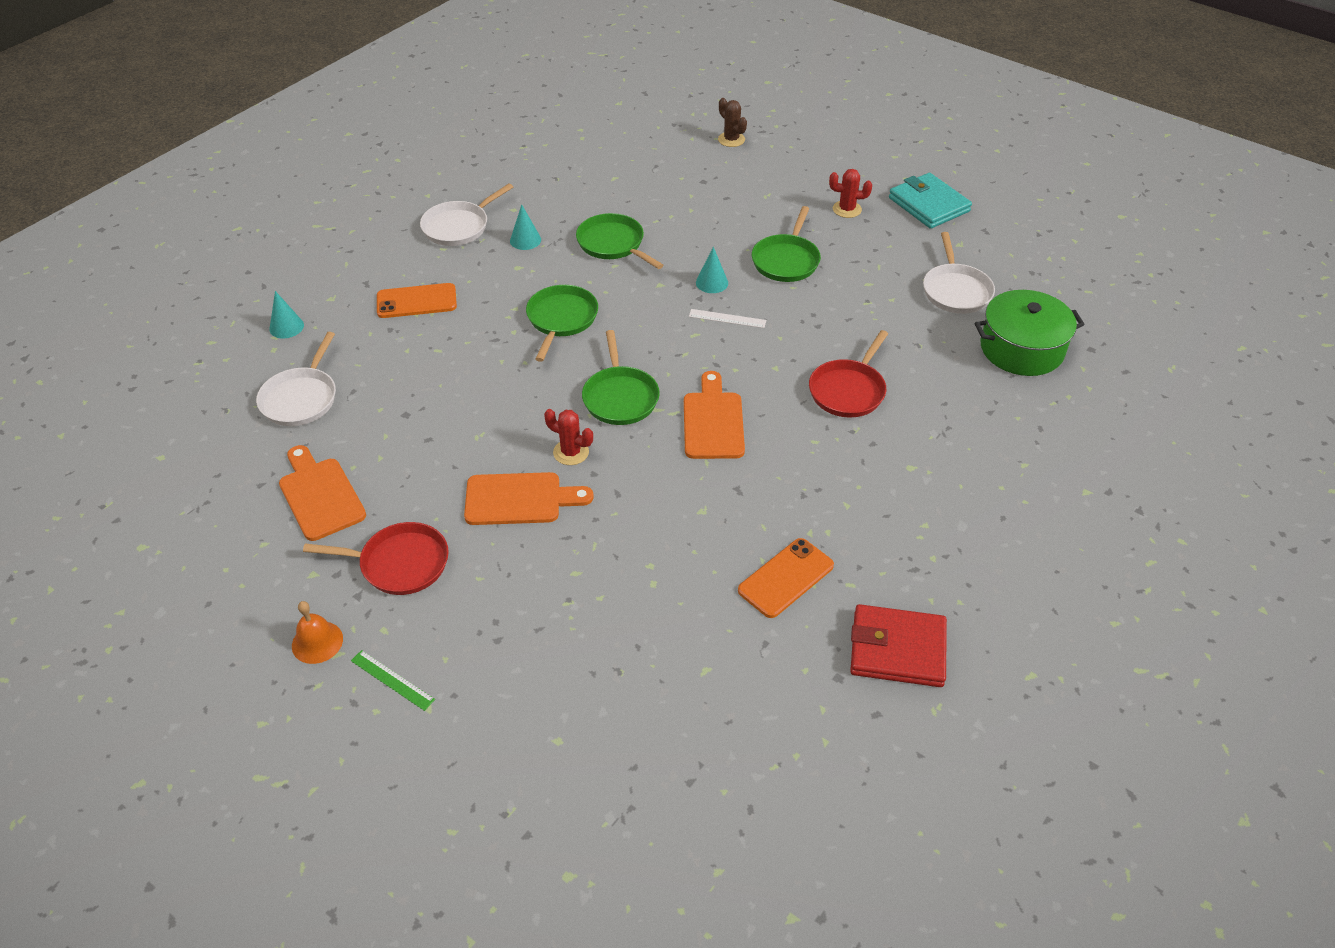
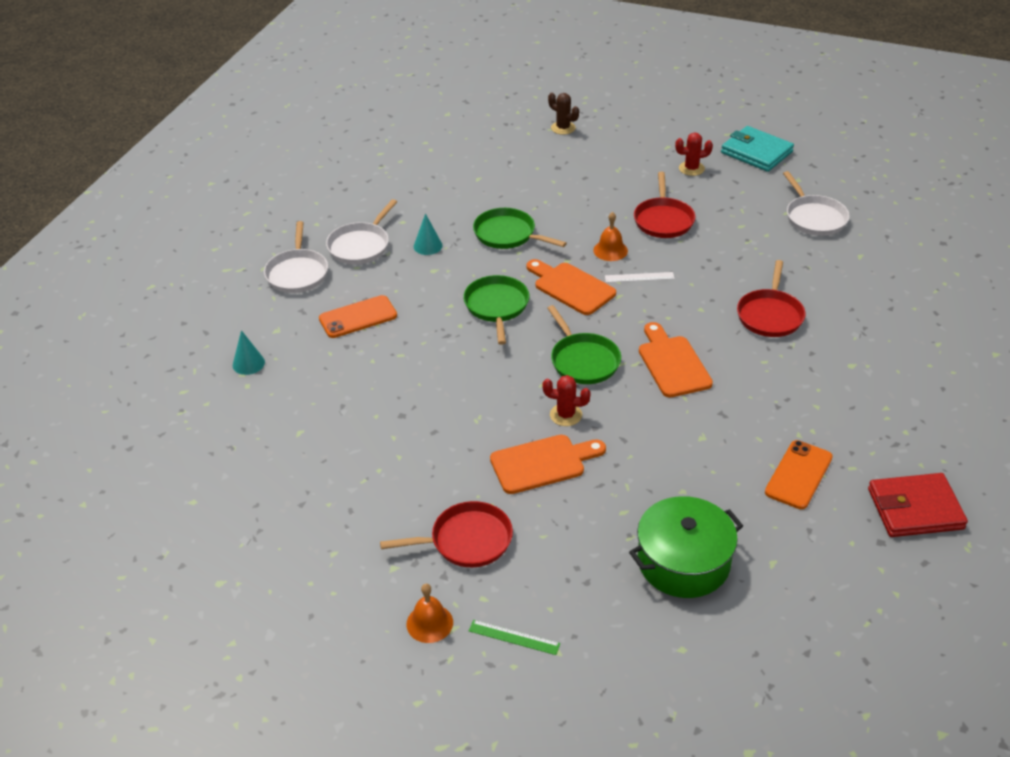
camera: 15 degrees left, 5 degrees down
white pan [256,332,336,426] -> white pan moved to [264,221,328,293]
orange cutting board [279,445,366,541] -> orange cutting board moved to [526,259,616,315]
turquoise cone [696,247,728,293] -> orange bell [593,212,628,261]
green pan [752,206,821,282] -> red pan [634,172,695,238]
green pot [974,290,1084,376] -> green pot moved to [629,496,743,598]

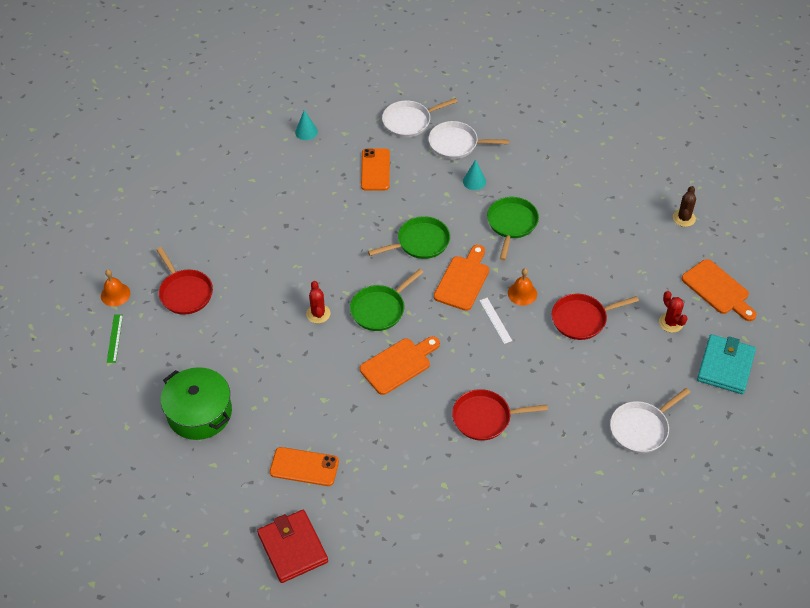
camera: 70 degrees right, 10 degrees up
orange phone [319,295,397,338] -> orange phone turned 45 degrees clockwise [361,148,390,190]
orange cutting board [490,435,606,494] -> orange cutting board moved to [682,259,757,321]

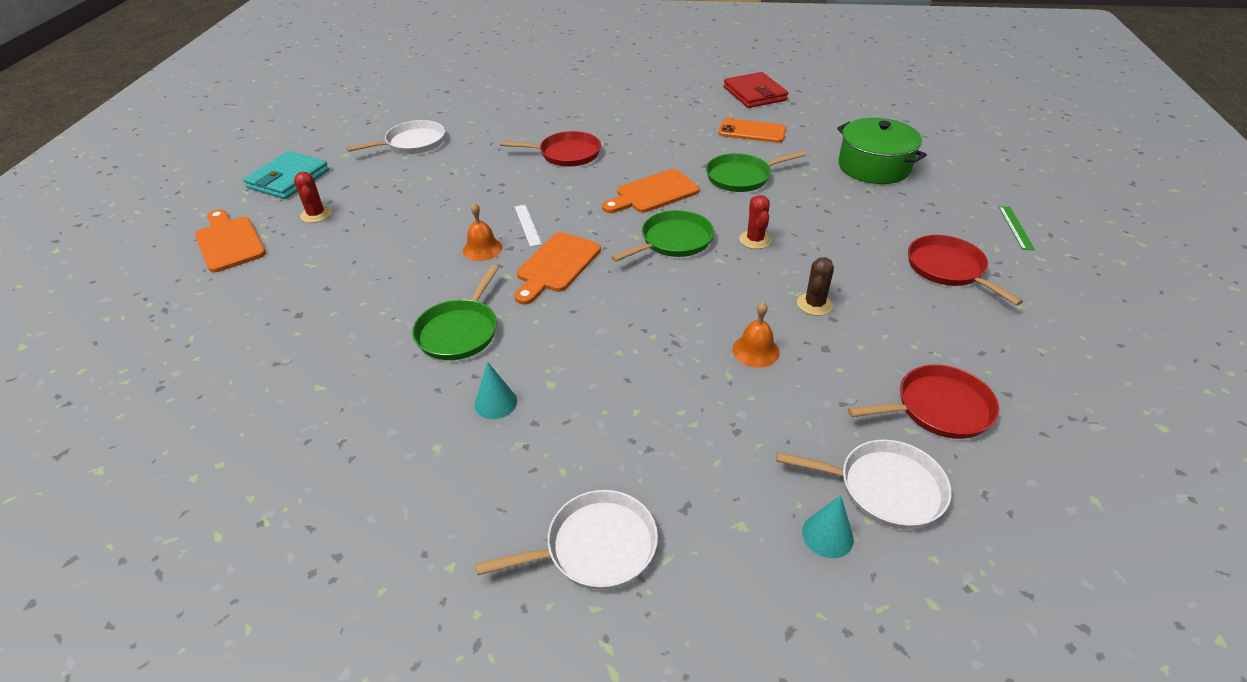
camera: 175 degrees left, 10 degrees down
orange bell [101,269,130,306] -> orange bell moved to [732,302,780,368]
orange phone [361,148,390,190] -> none
green pan [368,216,450,259] -> green pan moved to [706,151,806,192]
white pan [428,121,509,159] -> white pan moved to [776,439,951,529]
red pan [552,294,639,340] -> red pan moved to [848,365,999,439]
brown cactus [673,186,696,227] -> brown cactus moved to [797,257,834,316]

